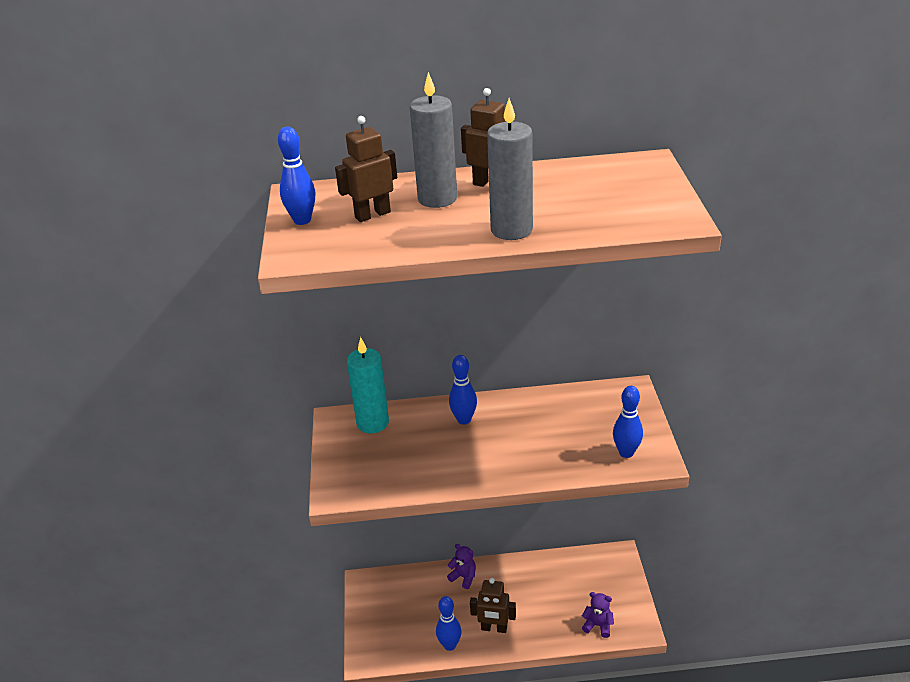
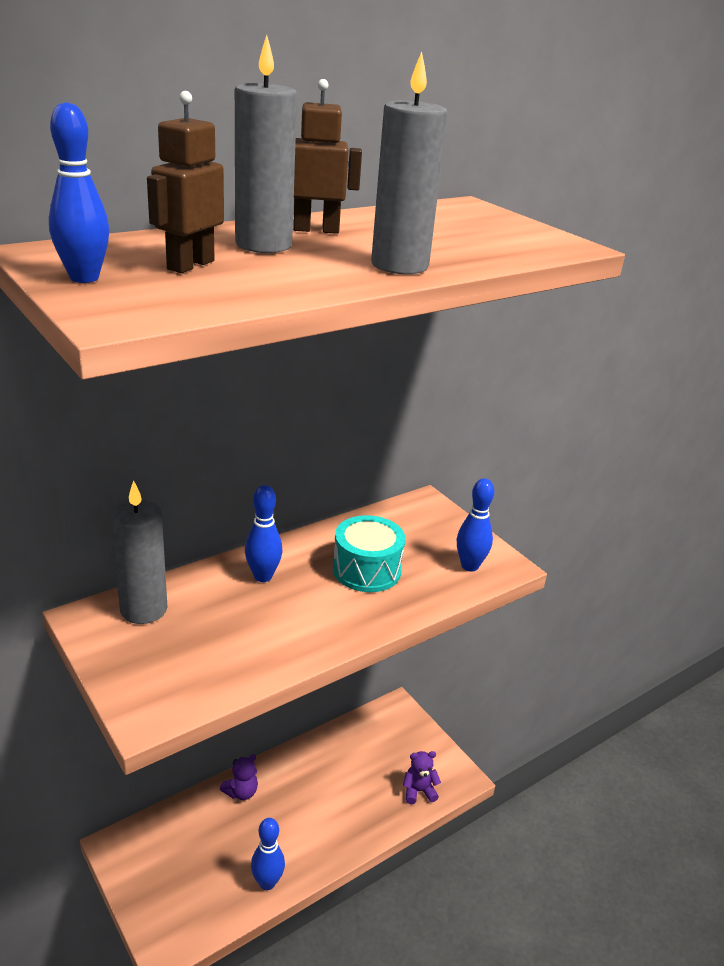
camera: 35 degrees left, 5 degrees down
turquoise candle [347,337,389,433] -> grey candle [111,480,167,624]
purple teddy bear [447,544,476,589] -> purple teddy bear turned 135 degrees clockwise [220,754,258,800]
brown robot [470,578,516,633] -> none
none -> turquoise drum [333,515,405,592]

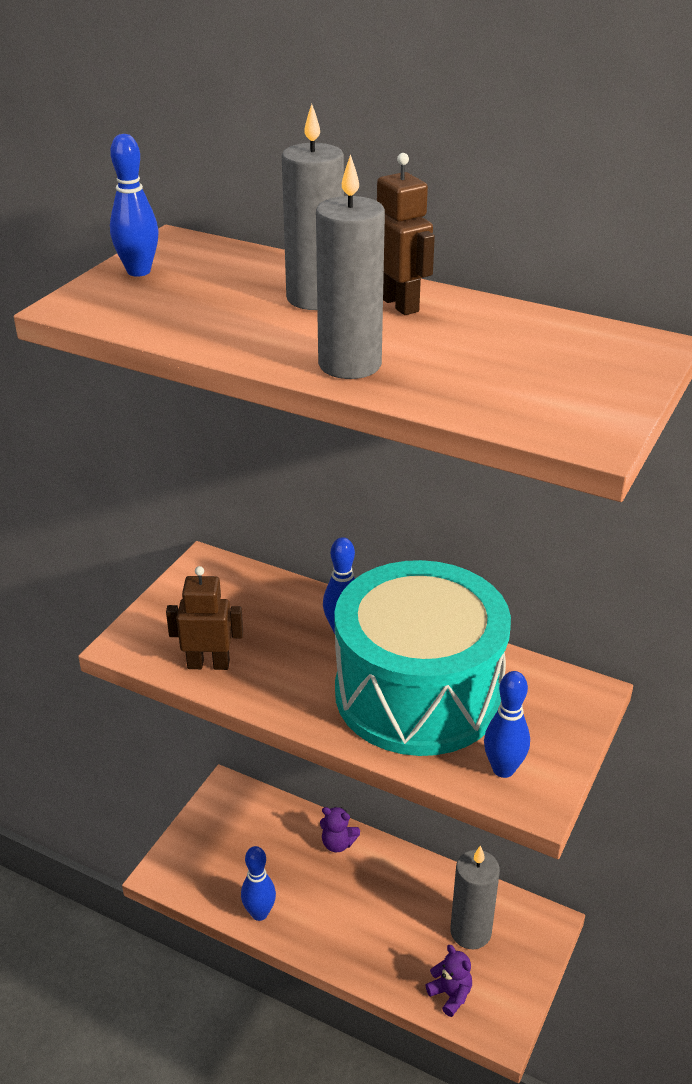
camera: 65 degrees right, 5 degrees up
grey candle [111,480,167,624] -> grey candle moved to [450,845,500,949]
brown robot [147,91,224,273] -> brown robot moved to [166,566,243,670]
turquoise drum [333,515,405,592] -> turquoise drum [334,560,511,756], size x2.08

